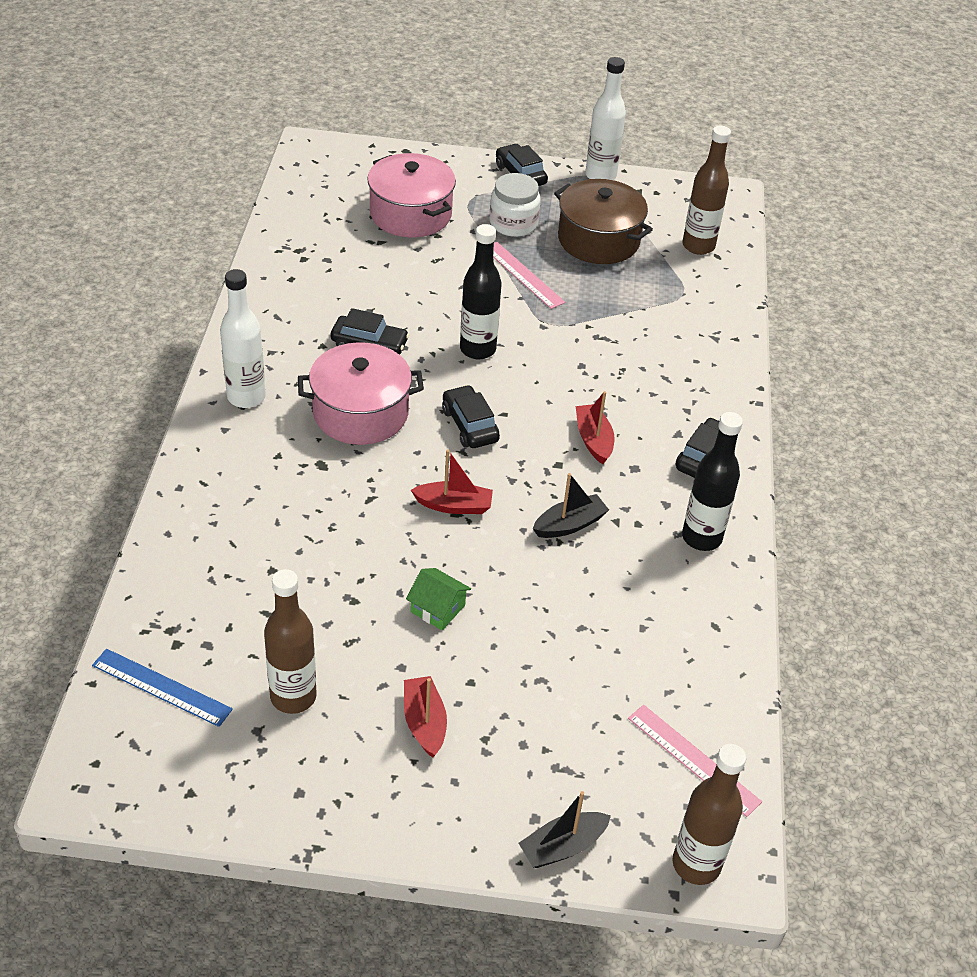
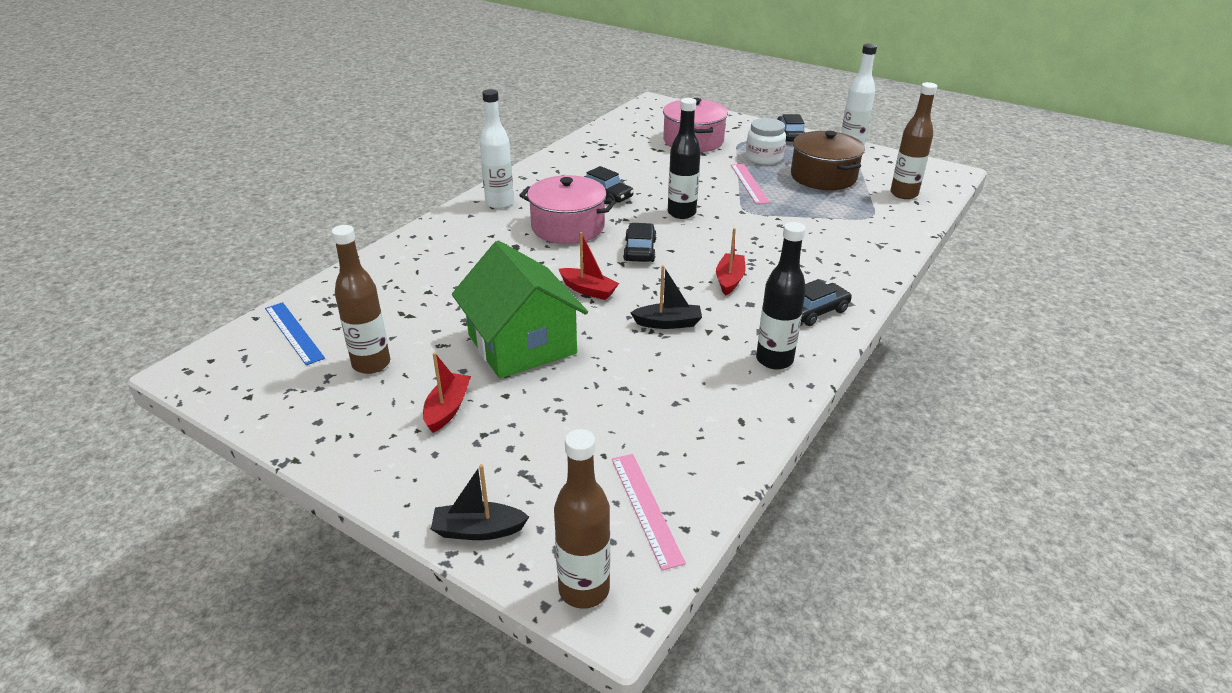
camera: 30 degrees right, 10 degrees down
green house [406,568,471,630] -> green house [452,241,588,378], size x2.47

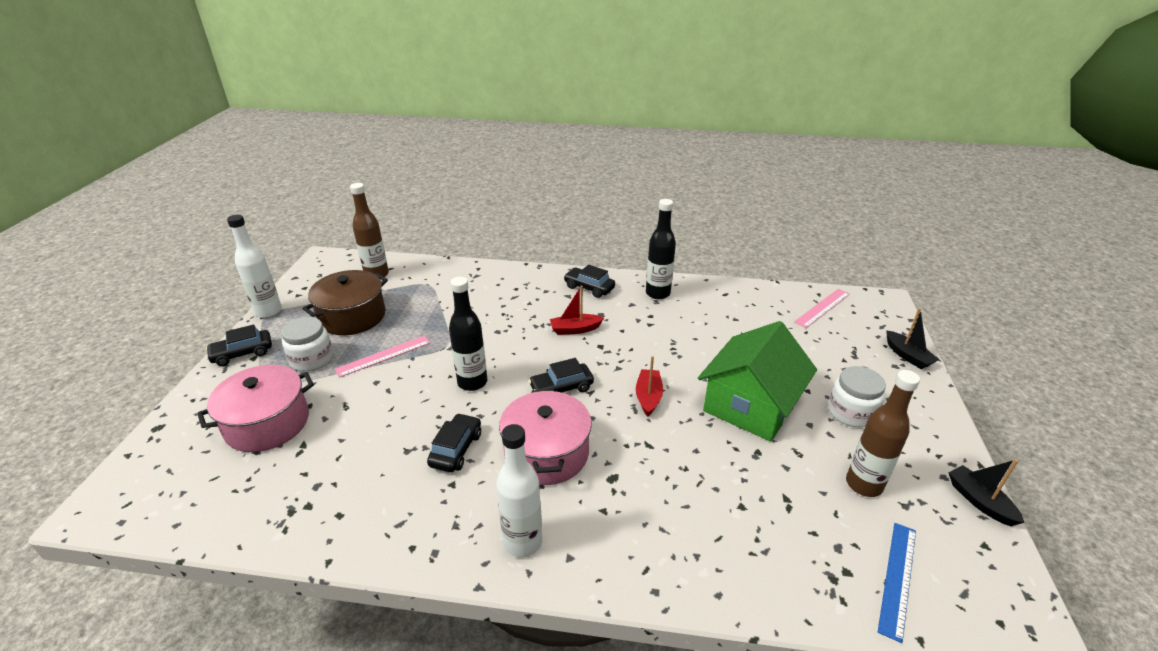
camera: 115 degrees left, 0 degrees up
red boat [423,352,471,433] -> white jar [828,366,886,427]
brown bottle [554,429,610,609] -> none
black boat [630,265,702,329] -> black boat moved to [949,459,1024,526]

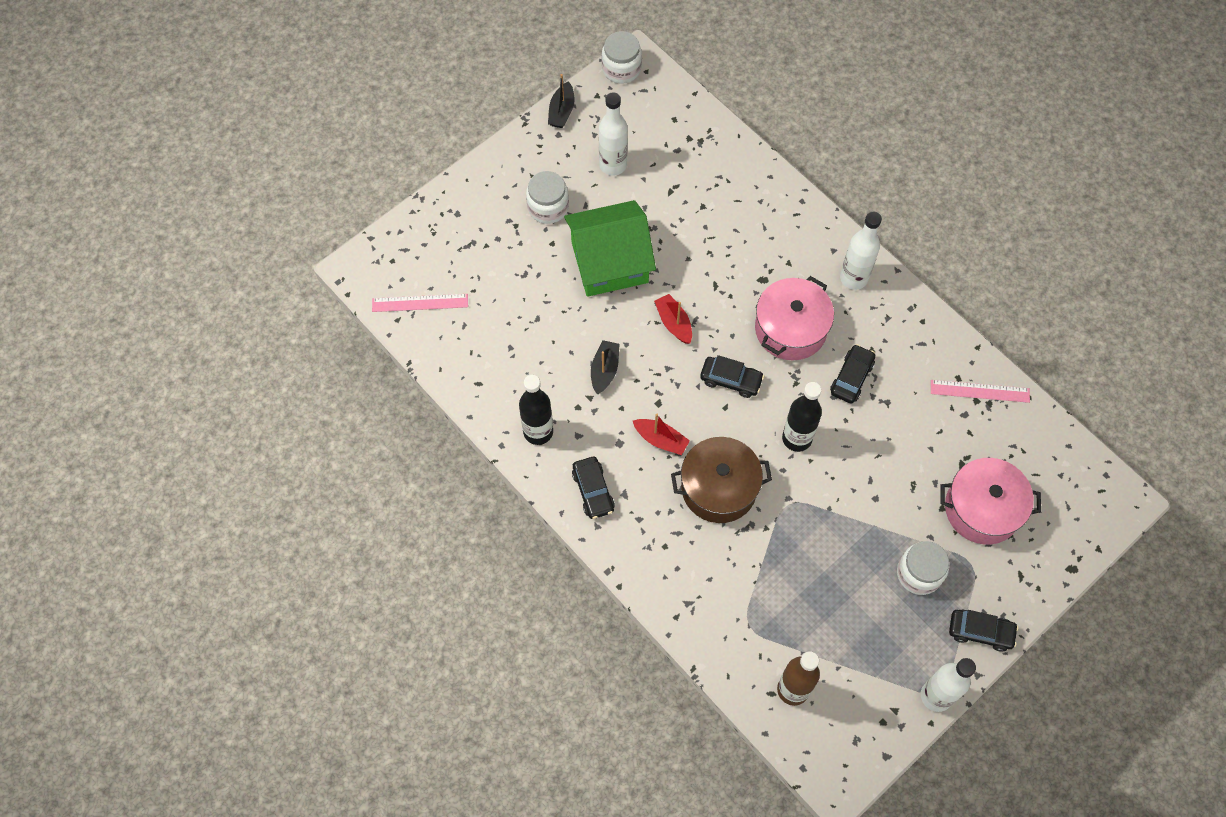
camera: 140 degrees left, 30 degrees up
brown pot [302,270,388,335] -> brown pot moved to [671,437,772,523]
pink ruler [335,335,430,378] -> pink ruler moved to [931,380,1030,403]
black car [427,413,481,472] -> black car turned 150 degrees clockwise [830,344,875,403]
red boat [636,356,663,416] -> red boat turned 105 degrees clockwise [654,294,692,344]
brown bottle [846,370,920,497] -> white bottle [599,92,628,176]
blue ruler [878,523,916,643] -> none
black boat [886,308,939,369] -> black boat moved to [591,340,619,394]
none -> white jar [602,31,642,84]

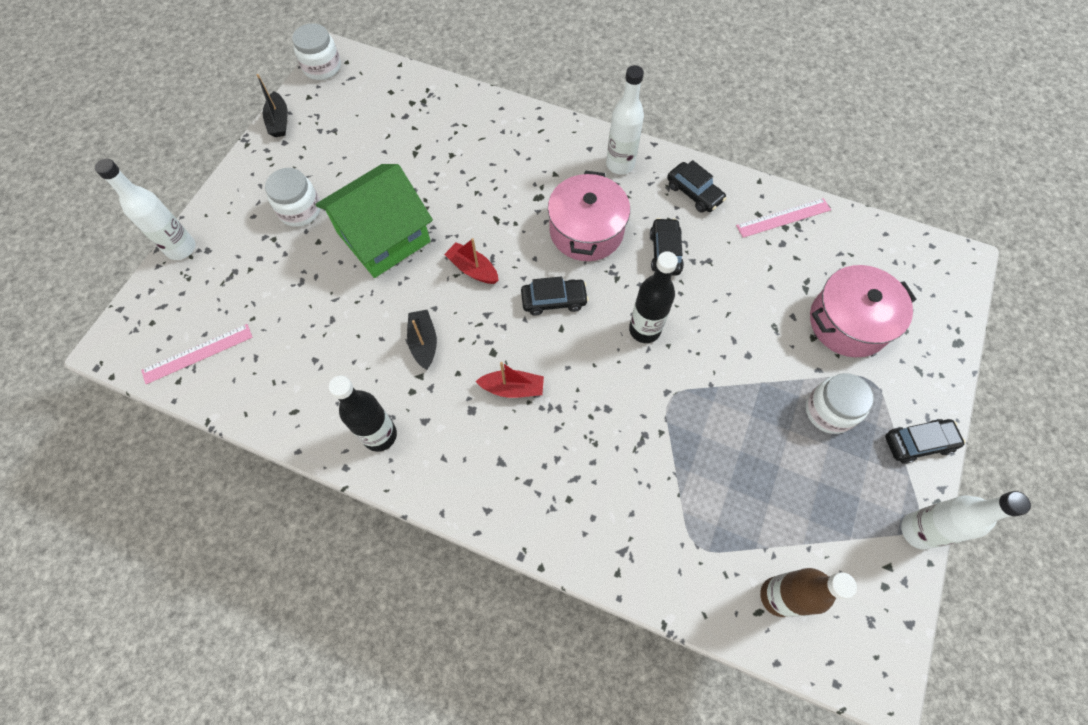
camera: 25 degrees left, 0 degrees up
black car [572,457,615,519] -> black car moved to [667,160,727,213]
white bottle [599,92,628,176] -> white bottle moved to [95,159,195,260]
brown pot [671,437,772,523] -> none

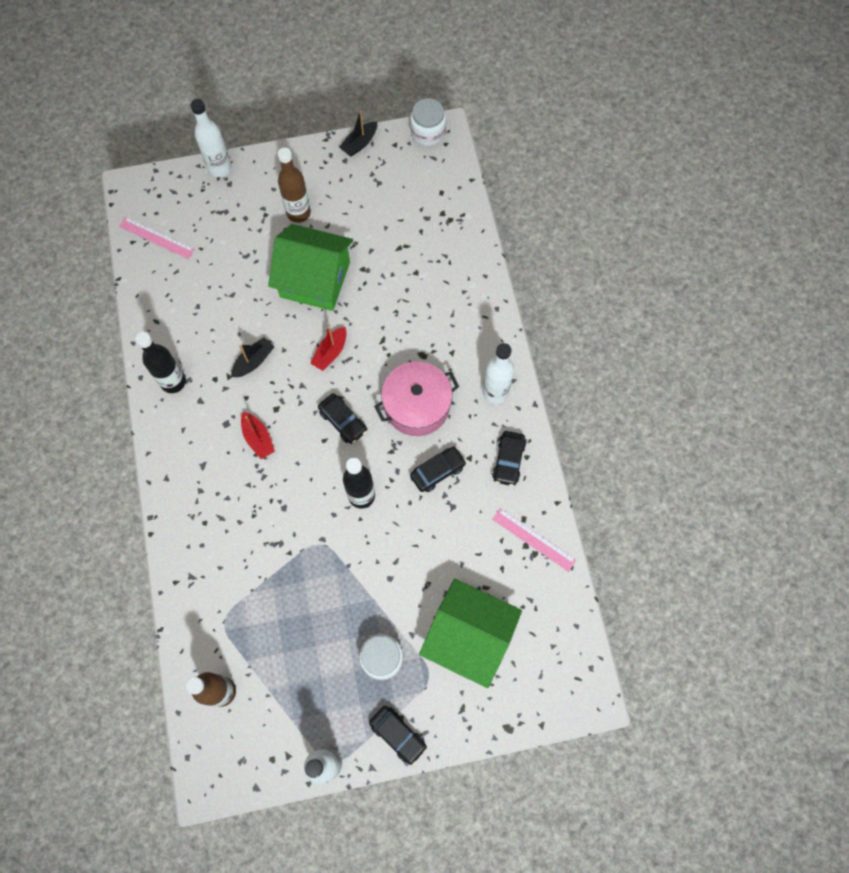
camera: 55 degrees right, 5 degrees up
white jar [265,168,321,227] -> brown bottle [278,148,311,223]
red boat [444,238,499,284] -> red boat turned 150 degrees counterclockwise [310,326,347,371]
pink pot [810,265,916,357] -> green house [419,579,522,688]

